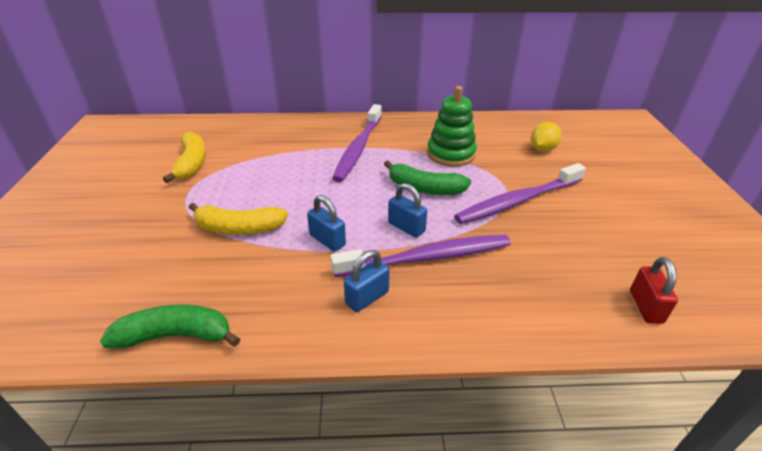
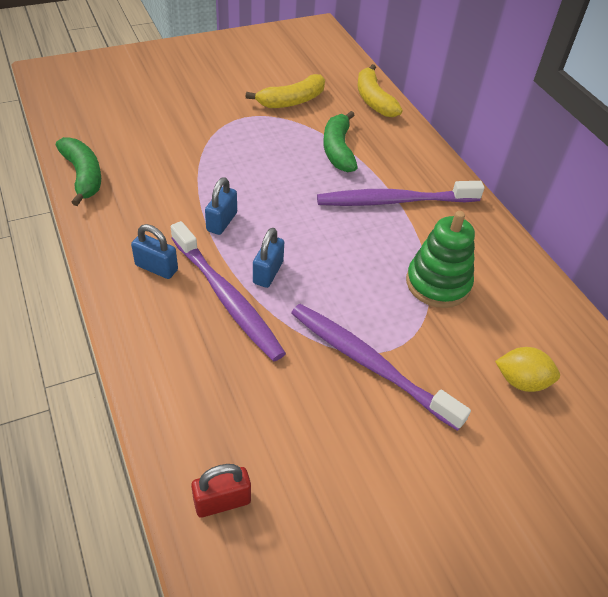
camera: 65 degrees right, 10 degrees up
yellow banana [189,203,288,235] -> yellow banana moved to [357,64,403,117]
green banana [384,160,471,195] -> green banana moved to [323,111,358,172]

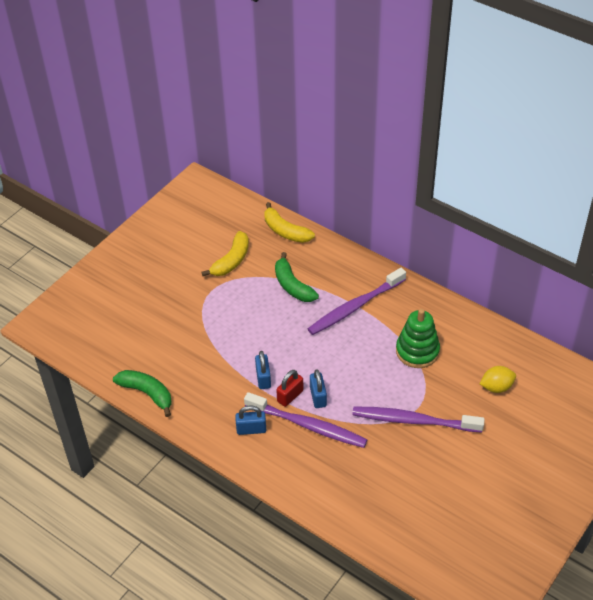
camera: 25 degrees left, 0 degrees up
red padlock [191,464,251,518] -> red padlock moved to [276,370,304,407]

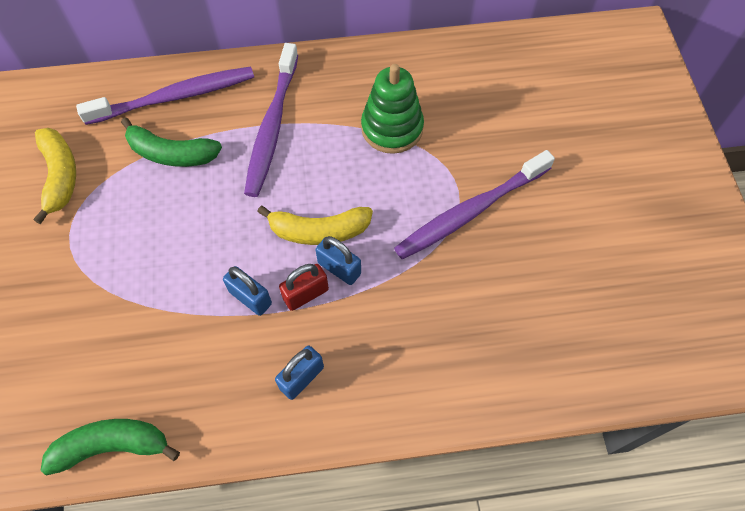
camera: 45 degrees left, 15 degrees up
purple toothbrush [244,392,367,448] -> purple toothbrush moved to [76,66,254,125]
yellow banana [265,202,315,243] -> yellow banana moved to [257,206,373,245]
red padlock [276,370,304,407] -> red padlock turned 60 degrees clockwise [279,264,329,311]
yellow lemon [480,366,516,393] -> none

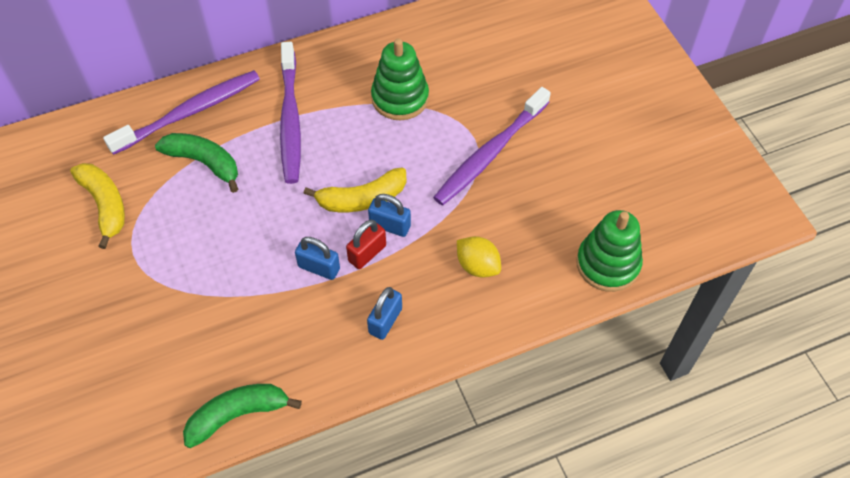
camera: 15 degrees left, 5 degrees down
green banana [121,117,222,167] -> green banana turned 150 degrees counterclockwise [155,133,238,193]
none -> yellow lemon [457,236,501,277]
none -> green stacking toy [576,210,643,292]

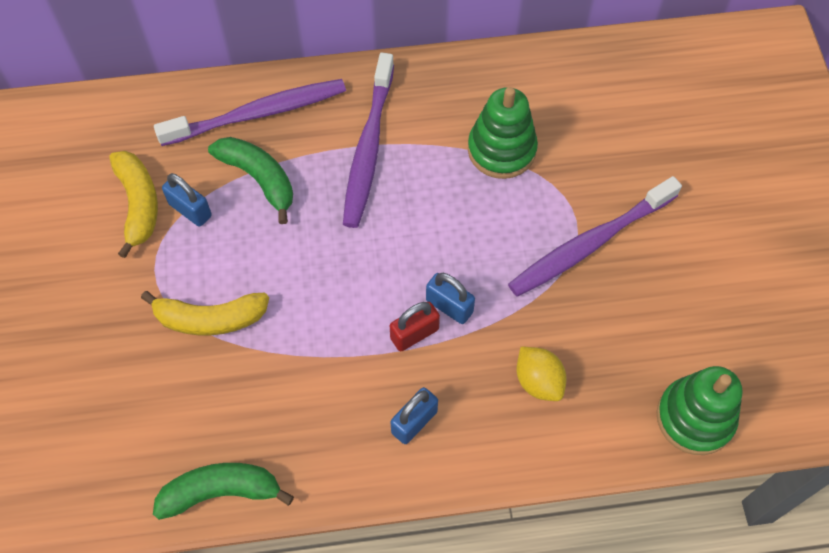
camera: 15 degrees right, 5 degrees up
blue padlock [295,237,340,280] -> blue padlock moved to [162,173,212,227]
yellow banana [303,167,406,212] -> yellow banana moved to [141,291,269,335]

